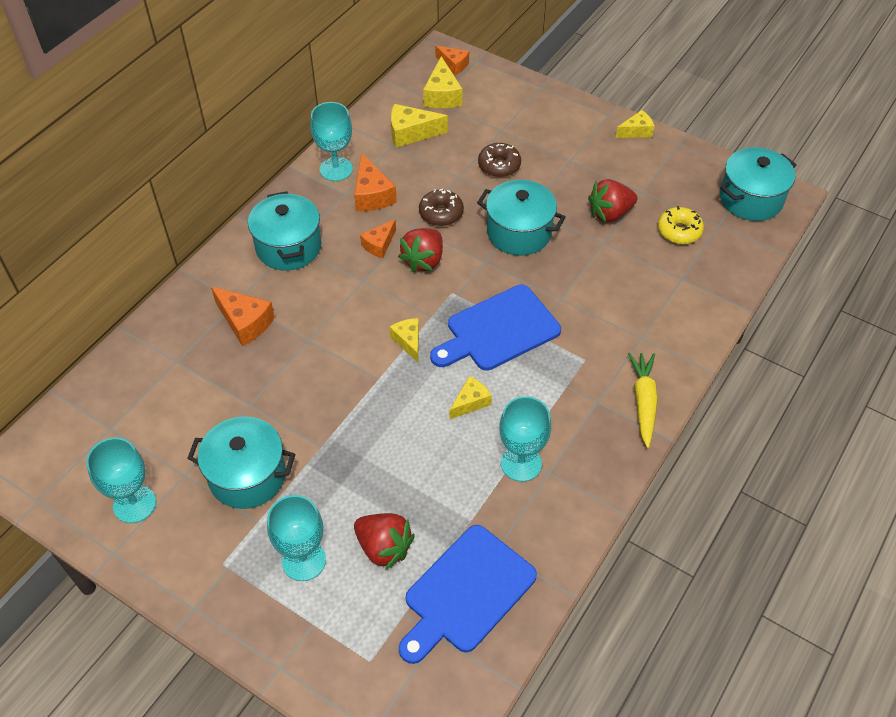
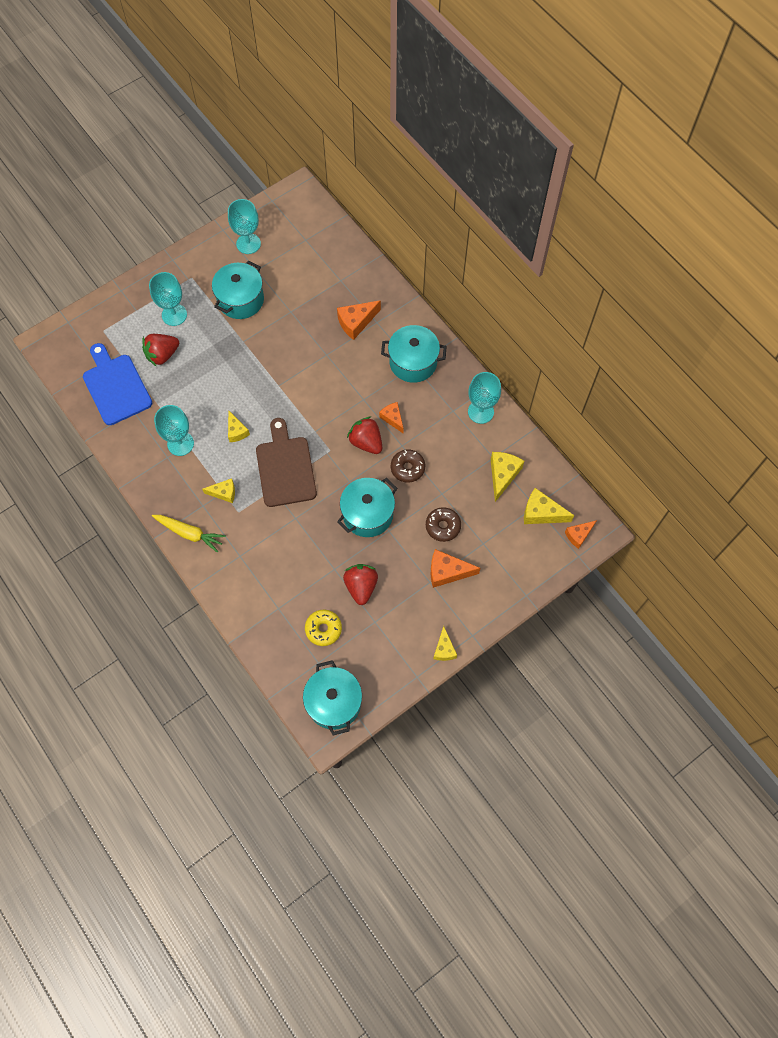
camera: 110 degrees right, 15 degrees up
orange cheese [354,153,397,211] -> orange cheese moved to [431,549,481,588]
yellow cheese [389,318,419,363] -> yellow cheese moved to [202,478,235,503]
blue cutting board [430,285,561,371] -> brown cutting board [256,418,317,507]

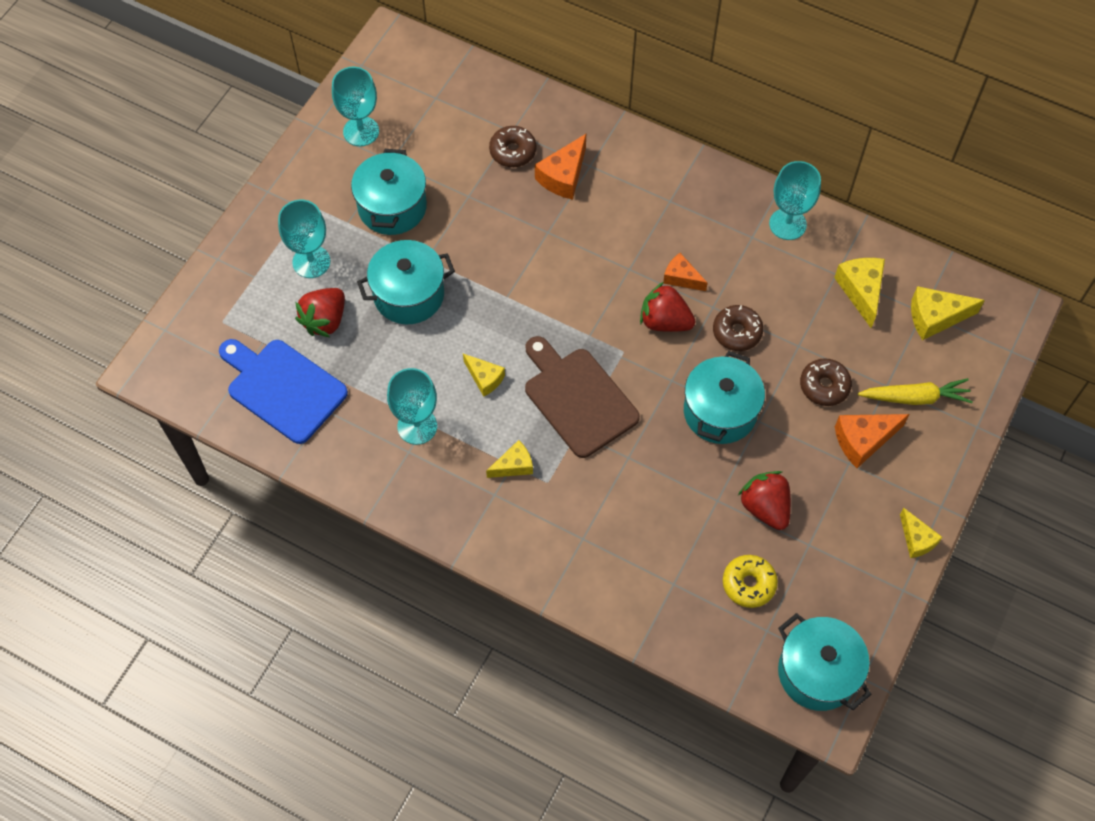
camera: 25 degrees left, 5 degrees down
yellow carrot [152,515,226,553] -> yellow carrot moved to [858,378,973,405]
turquoise pot [381,325,447,383] -> turquoise pot moved to [357,240,455,324]
orange cheese [565,520,597,549] -> none
none -> brown donut [489,126,536,167]

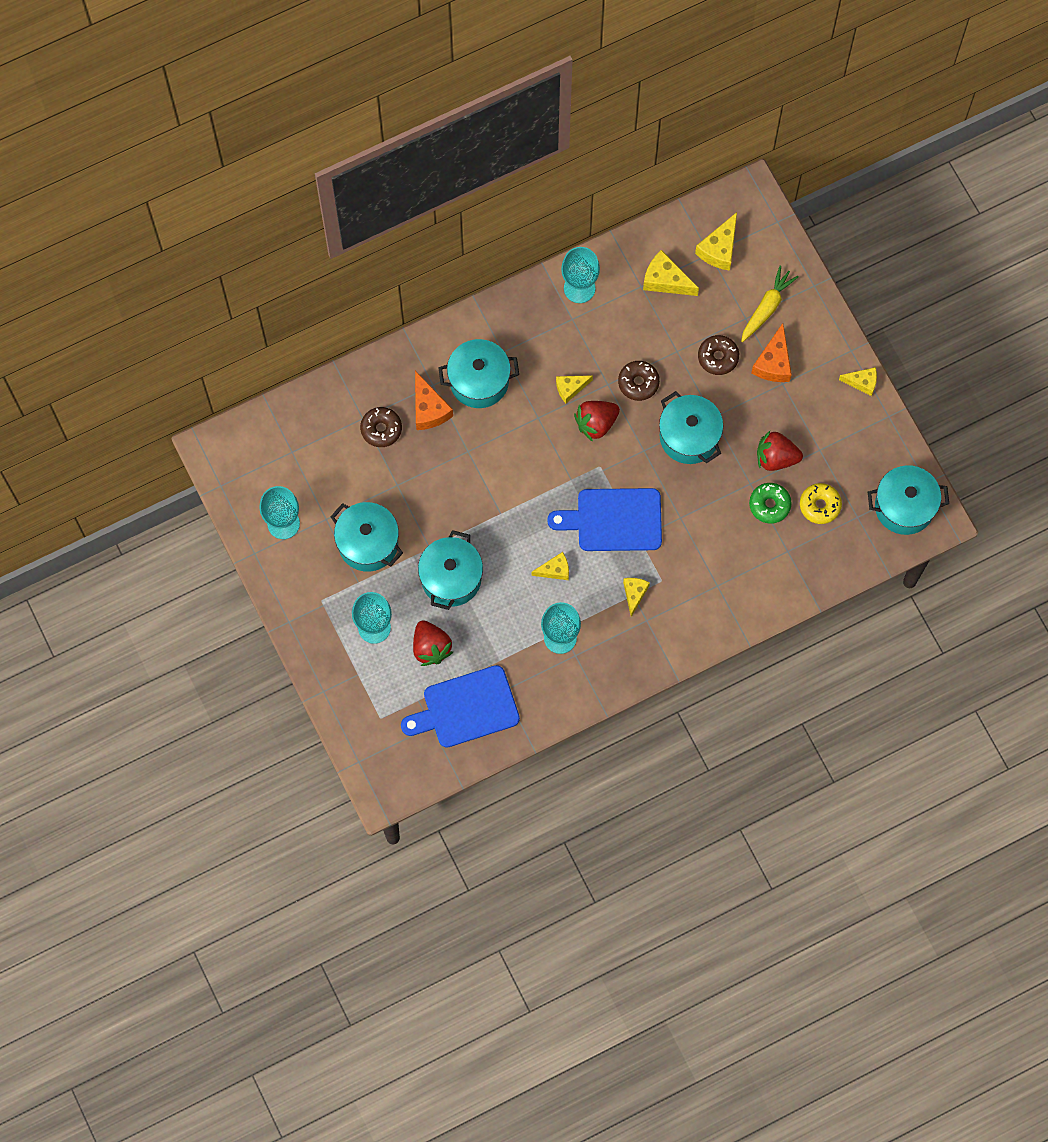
camera: 55 degrees left, 10 degrees up
brown cutting board [525,336,640,458] -> blue cutting board [547,488,662,551]
orange cheese [663,253,708,291] -> yellow cheese [556,375,593,403]
none -> turquoise pot [438,339,519,408]
none -> green donut [749,483,792,524]

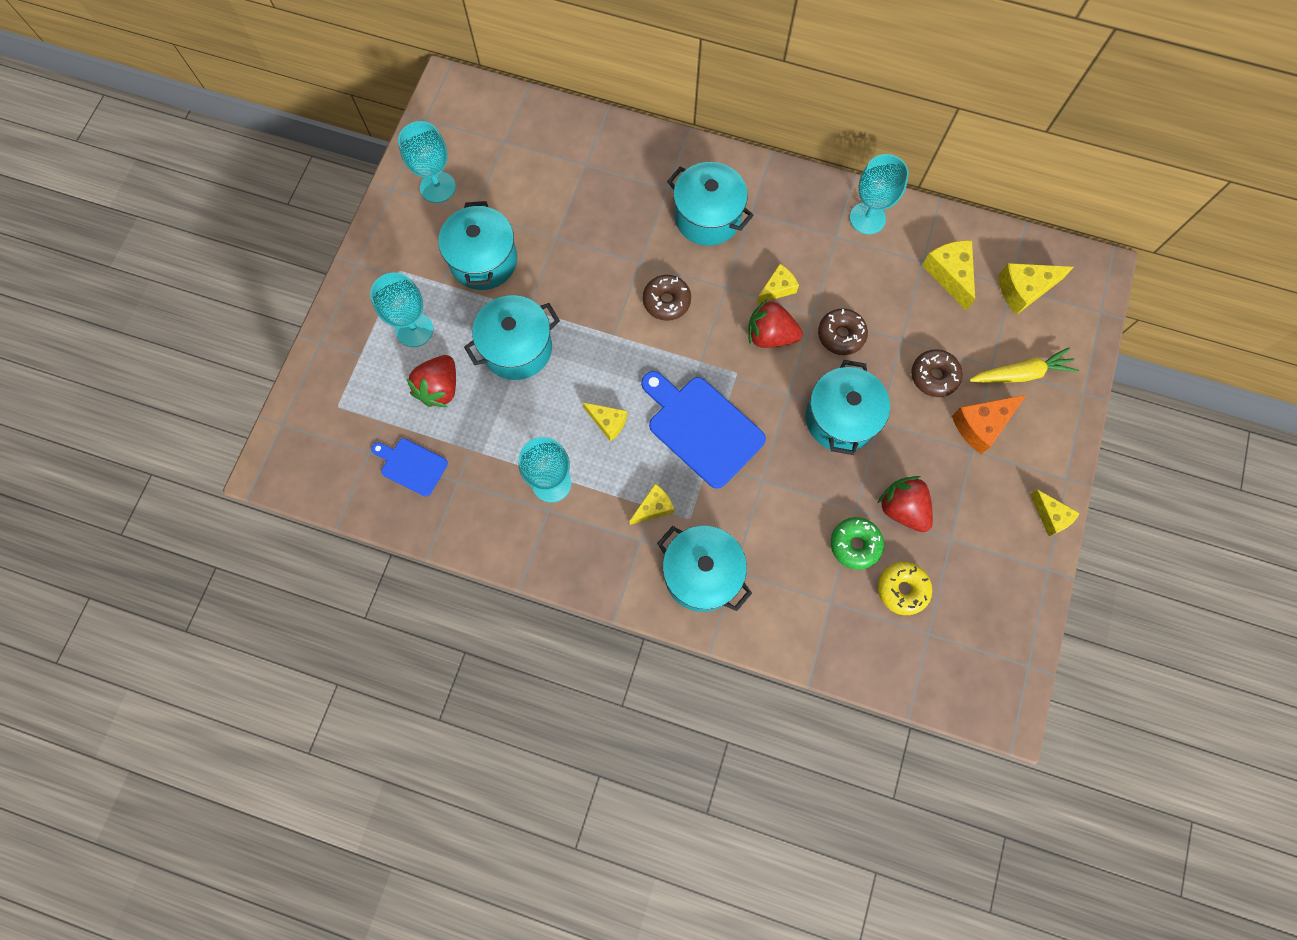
camera: 45 degrees right, 0 degrees up
brown donut [360,407,402,447] -> brown donut moved to [643,275,691,321]
blue cutting board [401,665,520,748] -> blue cutting board [371,438,448,497], size x0.56
orange cheese [415,371,453,430] -> none
yellow cheese [556,375,593,403] -> yellow cheese turned 120 degrees clockwise [756,264,799,304]
turquoise pot [868,465,949,535] -> turquoise pot moved to [657,526,752,612]

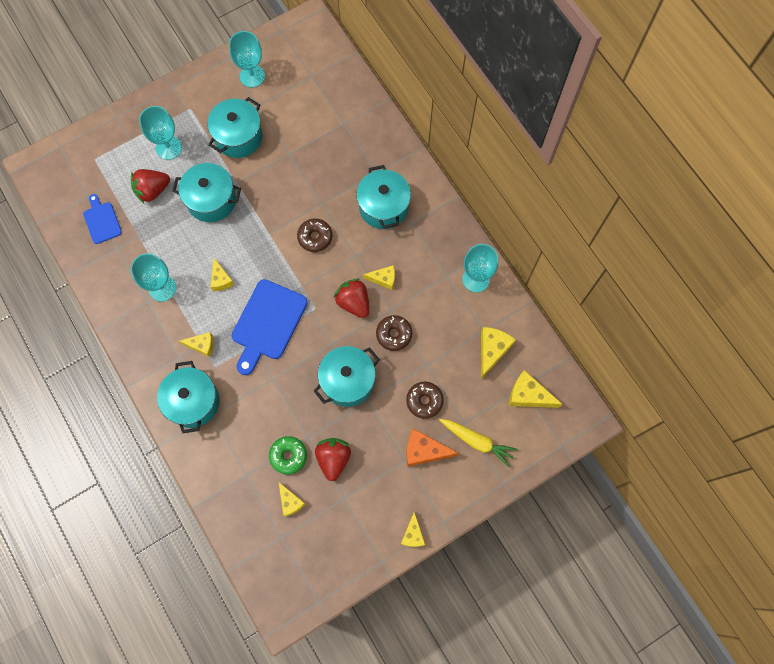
camera: 40 degrees right, 0 degrees up
blue cutting board [641,371,766,489] -> blue cutting board turned 150 degrees counterclockwise [232,279,308,375]
yellow donut [878,562,932,615] -> yellow cheese [279,482,305,516]

